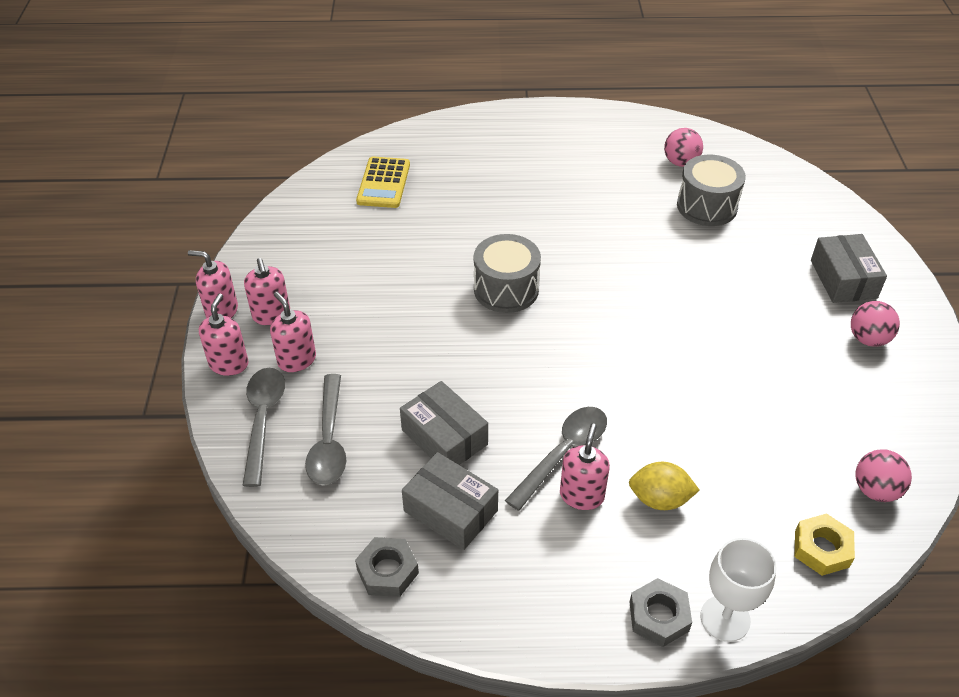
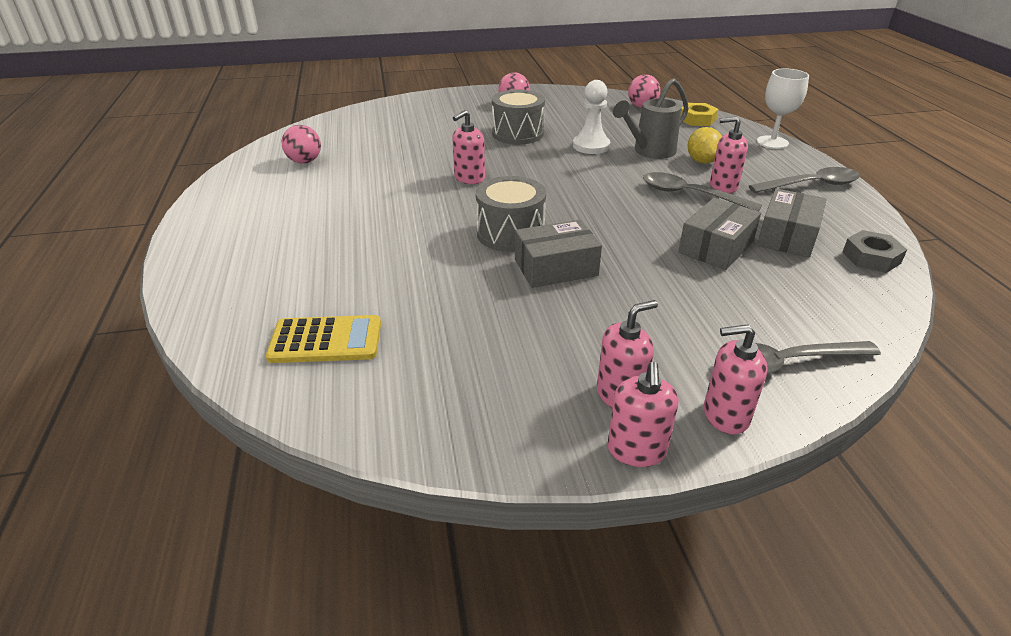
camera: 100 degrees left, 10 degrees down
pink soap dispenser [270,292,316,372] -> pink soap dispenser moved to [452,110,485,184]
grey spoon [305,374,346,486] -> grey spoon moved to [749,167,860,193]
grey nut [629,578,692,647] -> none
grey drum [677,155,746,226] -> grey drum moved to [492,90,545,144]
grey box [811,234,887,303] -> grey box moved to [515,220,602,288]
none -> white pawn [573,80,610,154]
none -> grey watering can [613,78,689,159]

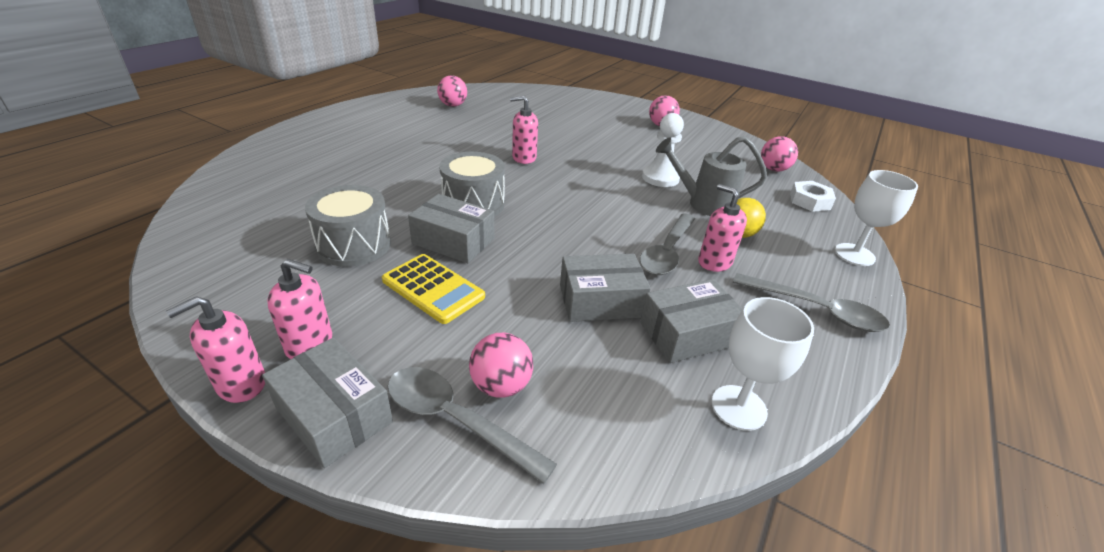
camera: 40 degrees right, 0 degrees up
yellow calculator [266,315,381,363] -> yellow calculator moved to [382,254,485,324]
grey drum [492,90,545,144] -> grey drum moved to [305,185,391,267]
grey spoon [643,172,762,211] -> grey spoon turned 135 degrees counterclockwise [640,213,695,275]
yellow nut [681,103,718,126] -> white nut [790,181,836,212]
pink soap dispenser [704,324,768,435] -> grey box [262,338,393,468]
grey nut [843,230,907,273] -> white goblet [712,297,814,431]
none -> pink ball [469,333,533,398]

